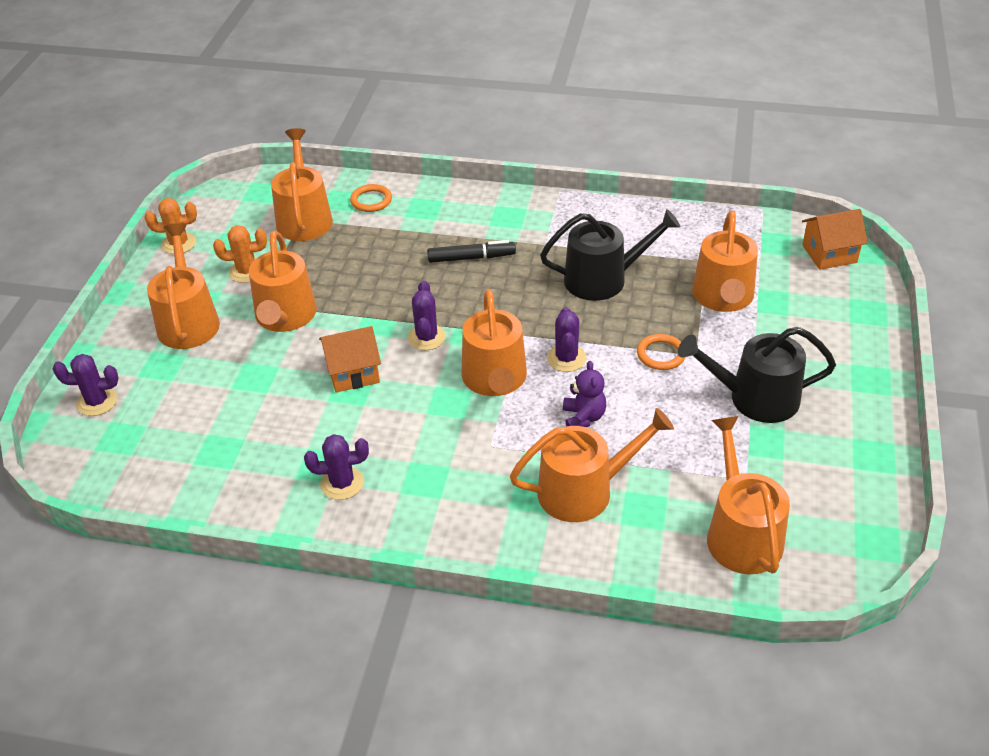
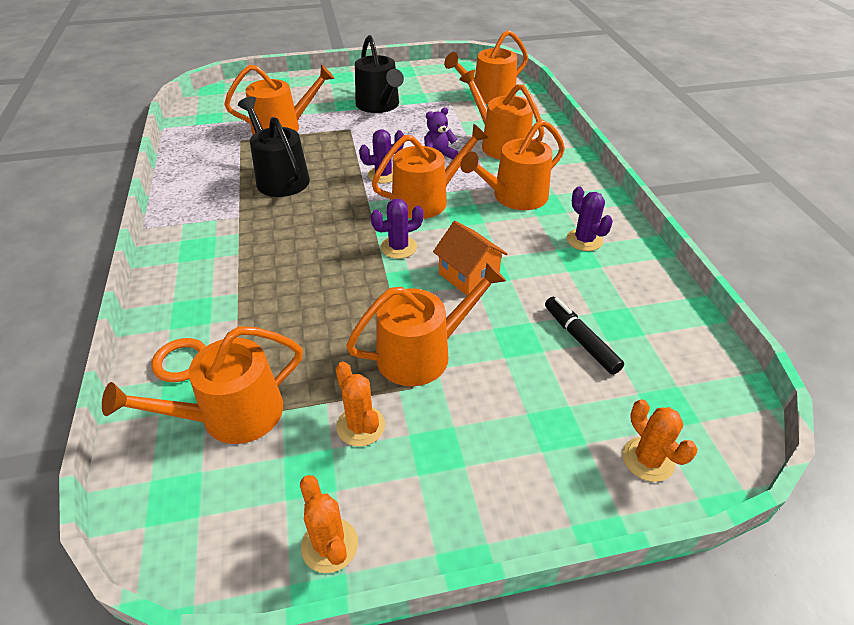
camera: 115 degrees left, 0 degrees up
purple cactus [53,354,119,416] -> orange cactus [623,399,698,482]
orange watering can [147,223,220,349] -> orange watering can moved to [460,120,565,210]
black marker [427,240,516,263] -> black marker moved to [545,297,624,375]
orange ring [637,334,685,370] -> none
orange house [802,209,868,270] -> none

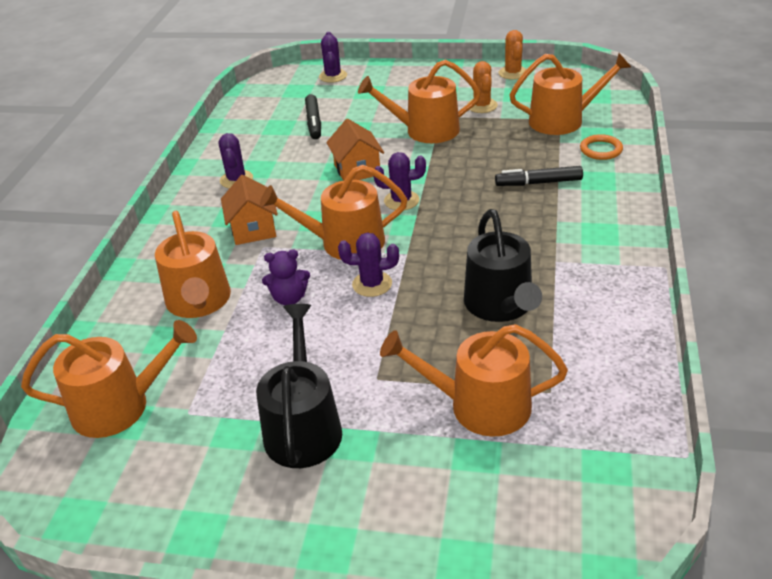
camera: 155 degrees left, 5 degrees down
orange watering can [460,120,565,210] -> orange house [221,175,278,245]
orange cactus [623,399,698,482] -> purple cactus [319,32,347,83]
none -> black marker [495,166,583,186]

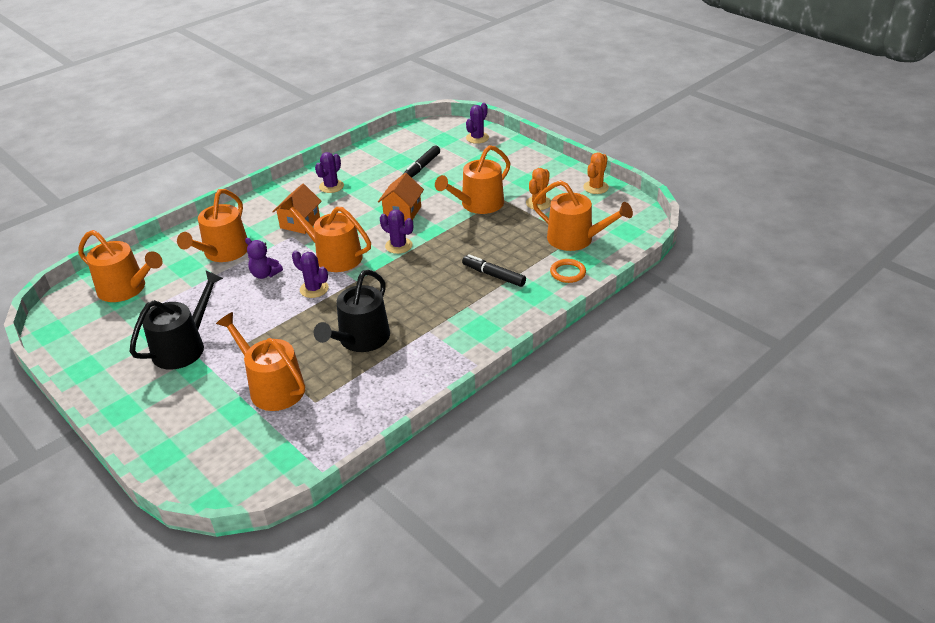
camera: 35 degrees right, 0 degrees up
orange watering can [358,60,481,143] -> orange watering can turned 75 degrees counterclockwise [435,145,511,214]

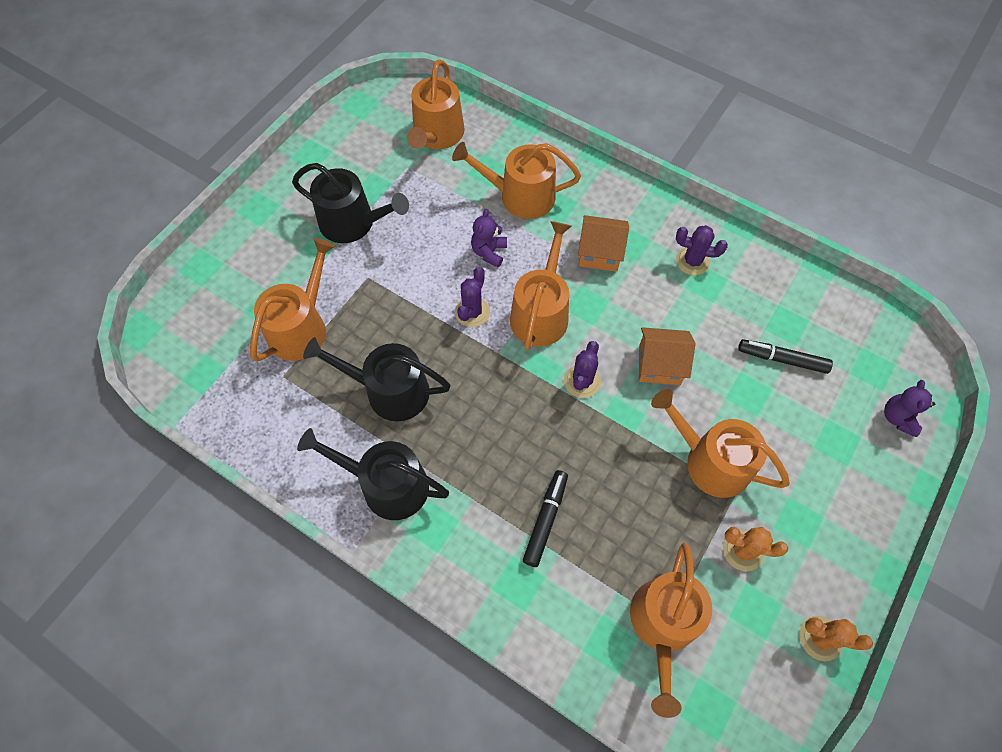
camera: 75 degrees right, 25 degrees up
purple cactus [466,103,489,144] -> purple teddy bear [884,380,935,437]
orange ring [550,259,586,283] -> none
none -> black watering can [297,428,449,520]

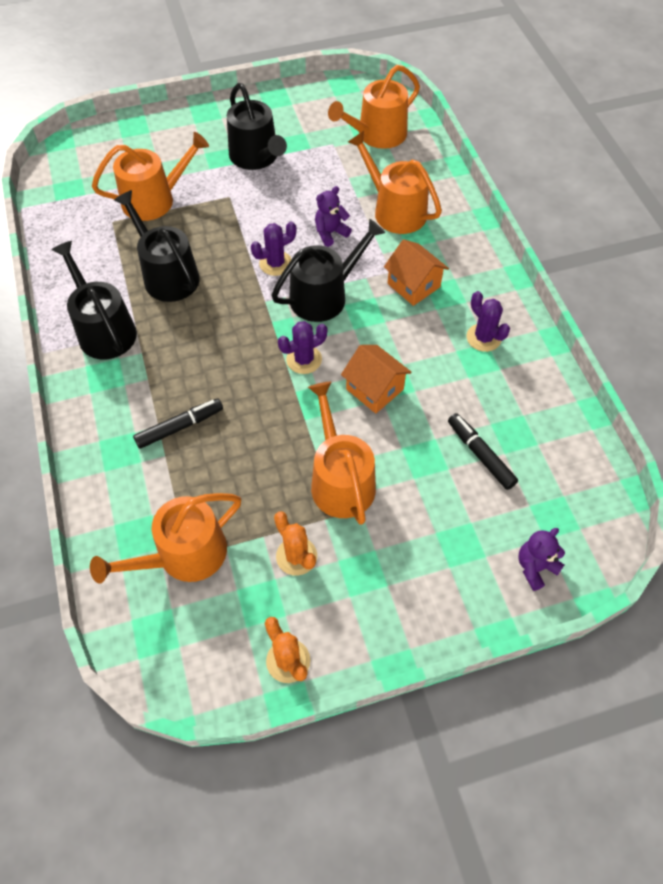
camera: 40 degrees right, 5 degrees down
orange watering can [510,221,571,350] -> black watering can [272,219,385,322]

